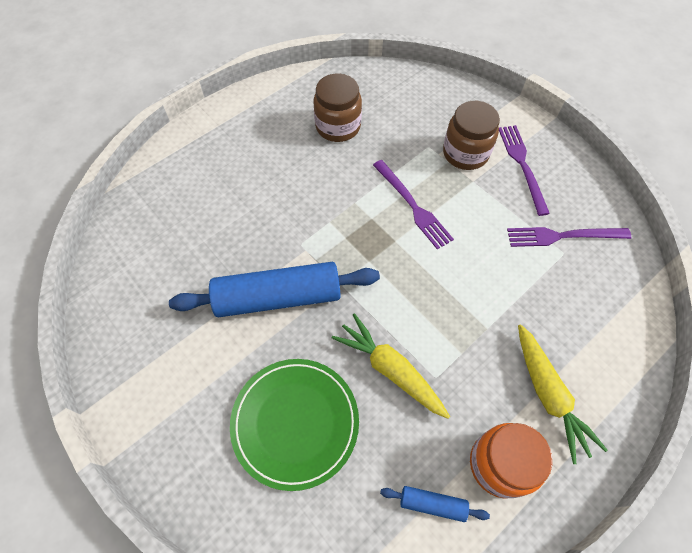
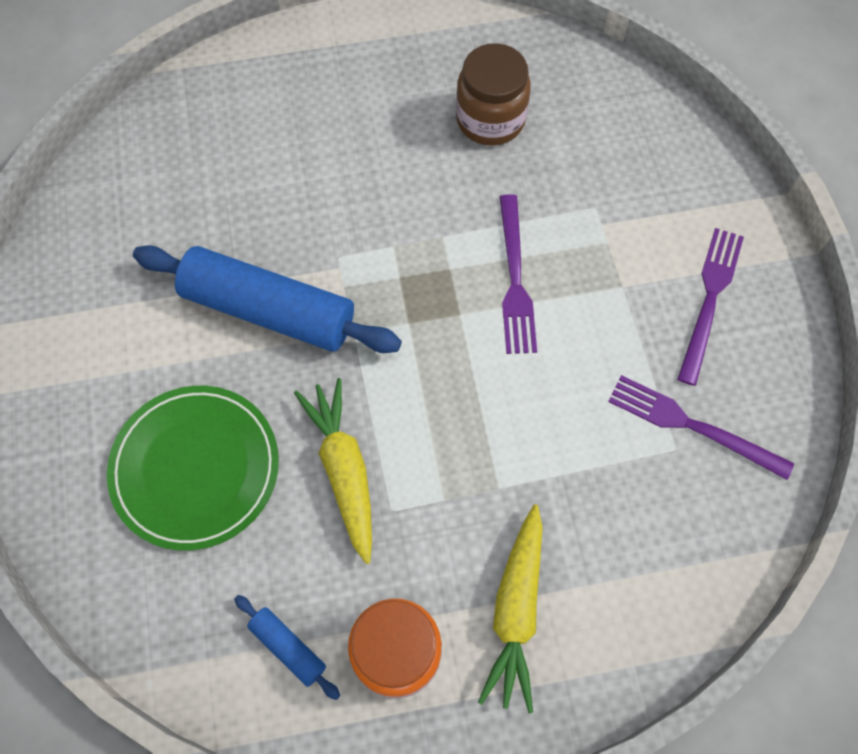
camera: 30 degrees right, 5 degrees up
brown jar [443,101,500,170] -> none

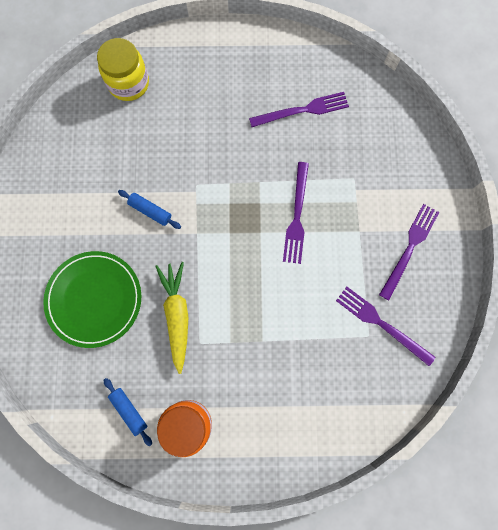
camera: 10 degrees right, 10 degrees up
blue rolling pin [133,245,402,353] -> blue rolling pin [118,190,181,229], size x0.44
brown jar [456,43,531,146] -> purple fork [249,92,349,127]
yellow carrot [478,504,543,713] -> none
none -> yellow jar [97,38,149,101]

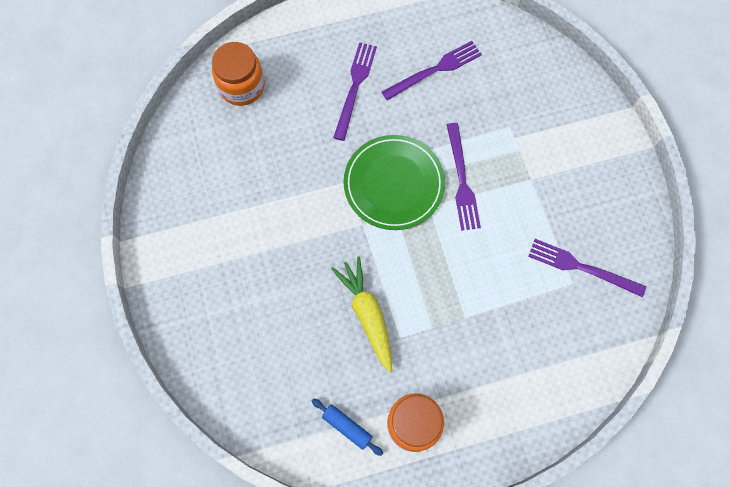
camera: 15 degrees left, 5 degrees down
green plate [43,251,141,348] -> green plate moved to [343,135,445,230]
yellow jar [97,38,149,101] -> orange jar [212,42,265,106]
blue rolling pin [118,190,181,229] -> none
purple fork [379,204,439,300] -> purple fork moved to [333,42,377,141]

